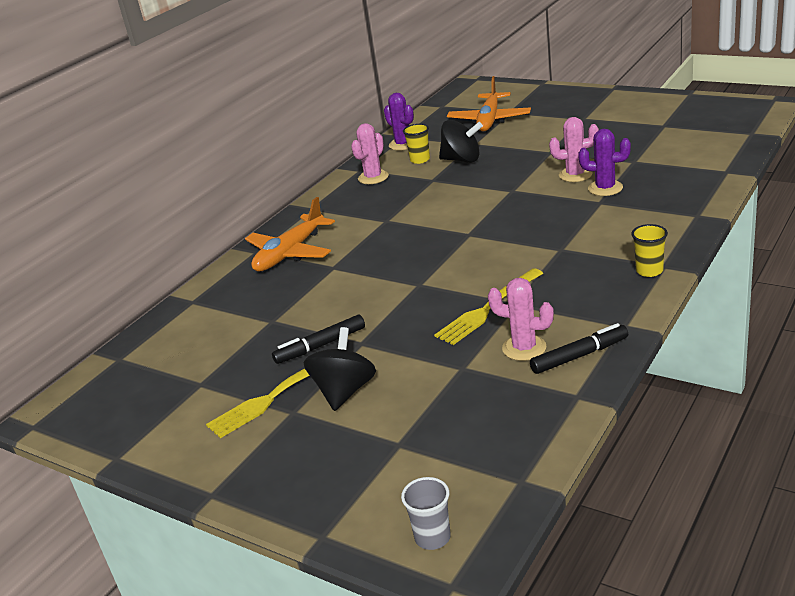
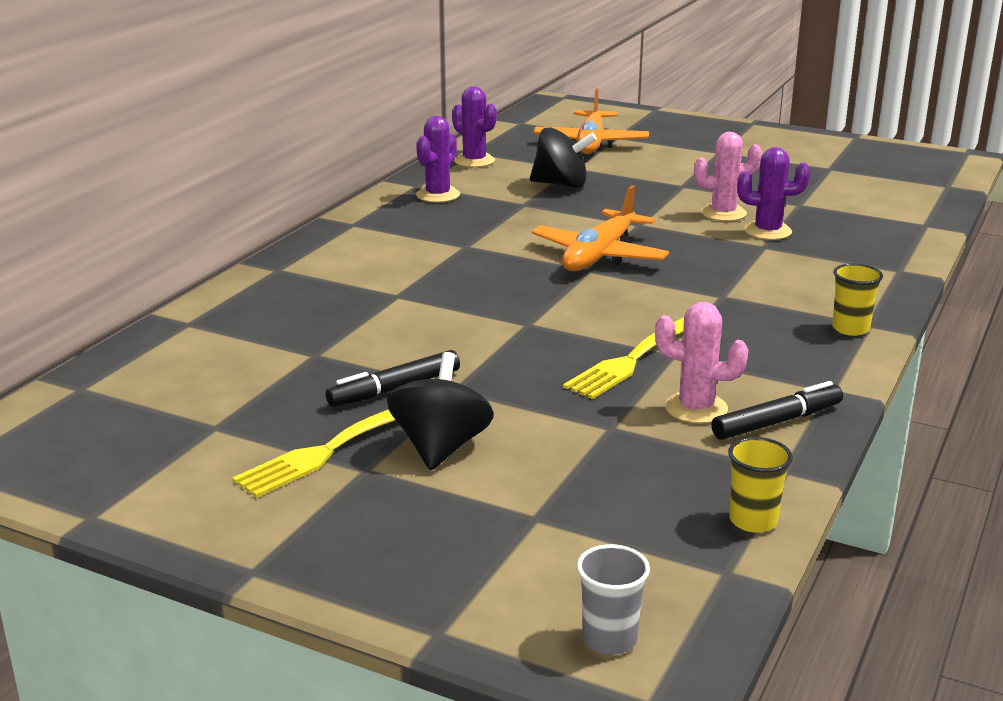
camera: 10 degrees left, 5 degrees down
orange plane [245,197,335,271] -> orange plane moved to [531,185,669,271]
pink cactus [351,123,389,184] -> purple cactus [416,116,460,203]
yellow cup [403,124,430,164] -> yellow cup moved to [728,437,793,533]

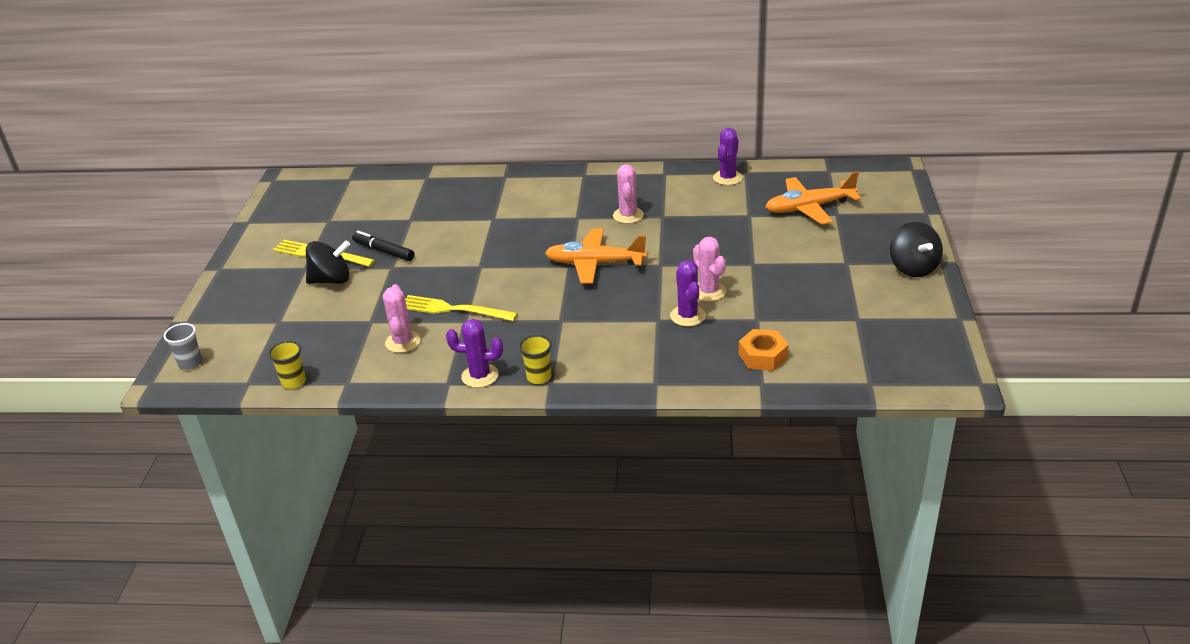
camera: 70 degrees right, 10 degrees up
purple cactus [416,116,460,203] -> purple cactus moved to [446,319,503,388]
black spinning top [530,127,597,188] -> black spinning top moved to [890,222,943,277]
black marker [711,381,843,440] -> none
none -> pink cactus [613,164,644,224]
none -> orange nut [739,329,788,371]

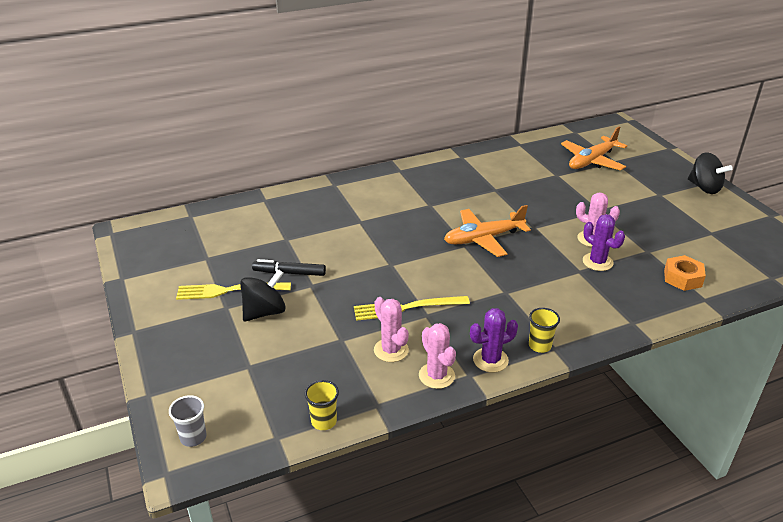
camera: 30 degrees left, 0 degrees up
pink cactus [613,164,644,224] -> pink cactus moved to [419,323,456,389]
purple cactus [713,128,743,185] -> none

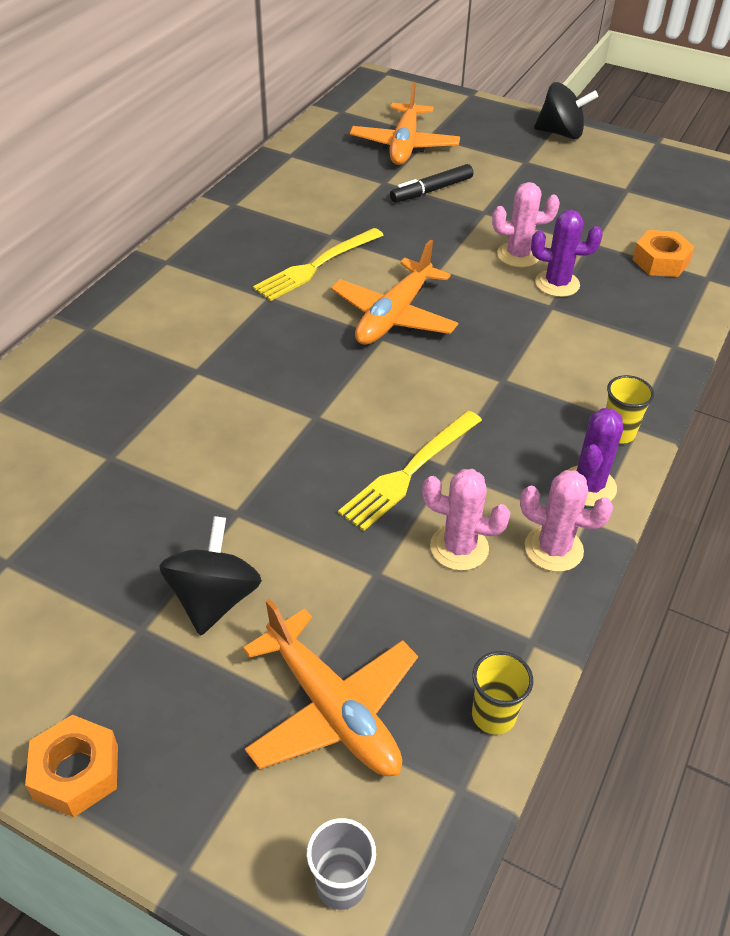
camera: 40 degrees left, 10 degrees up
yellow fork [176,282,291,300] -> yellow fork moved to [253,228,384,301]
black marker [252,259,326,276] -> black marker moved to [390,164,473,203]
none -> orange nut [25,714,118,817]
none -> orange plane [243,599,418,776]

